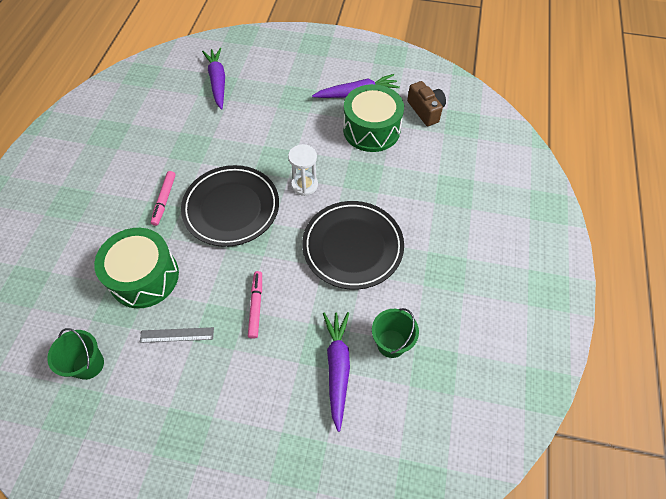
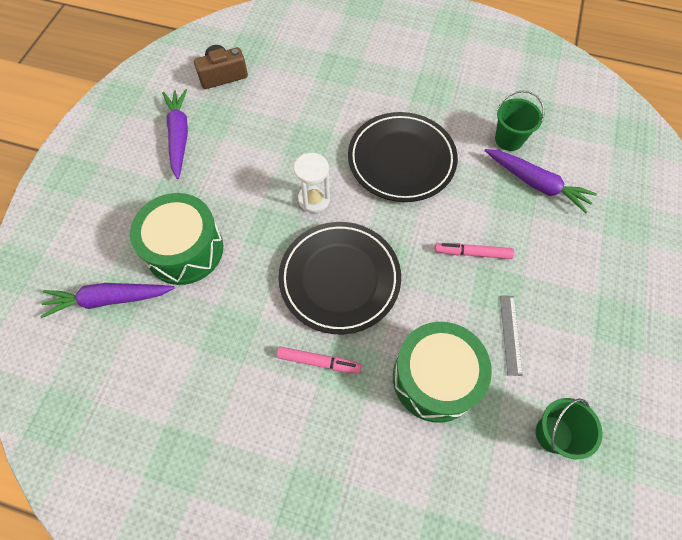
camera: 85 degrees left, 5 degrees up
purple carrot [323,312,350,432] -> purple carrot turned 150 degrees counterclockwise [485,149,597,213]
green drum [343,84,404,152] -> green drum moved to [130,193,223,285]

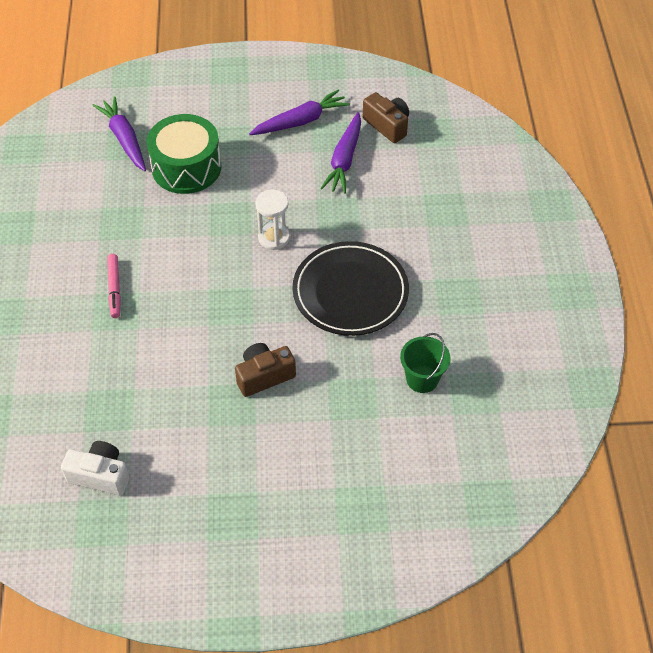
camera: 70 degrees right, 10 degrees down
black plate [278,222,401,334] -> none
green drum [393,322,492,423] -> none
pink marker [435,243,514,259] -> brown camera [235,343,296,397]
purple carrot [485,149,597,213] -> purple carrot moved to [320,112,361,194]
grey ruler [500,295,523,376] -> none
green bucket [536,398,603,459] -> white camera [61,441,130,495]

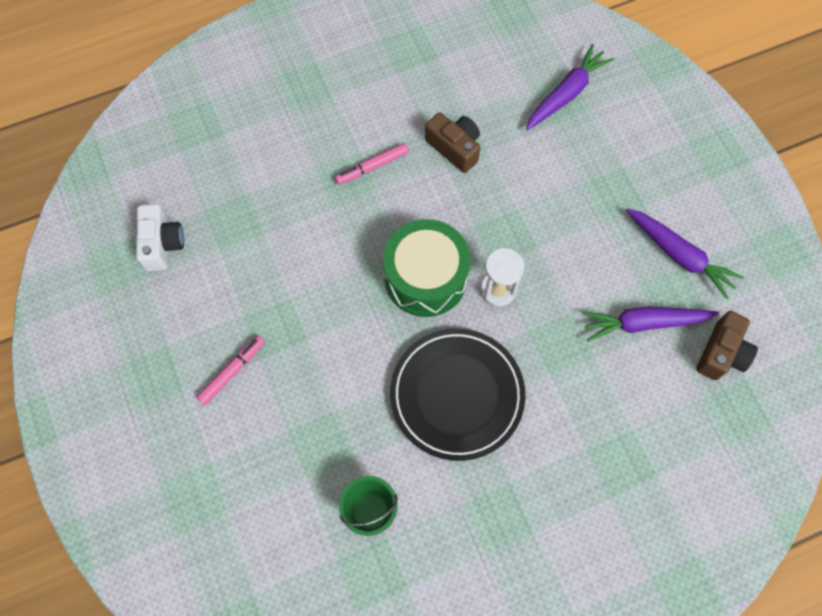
camera: 70 degrees right, 15 degrees up
green drum [146,114,222,194] -> green drum moved to [383,219,471,317]
brown camera [235,343,296,397] -> brown camera moved to [425,113,480,173]
none -> pink marker [196,335,265,405]

